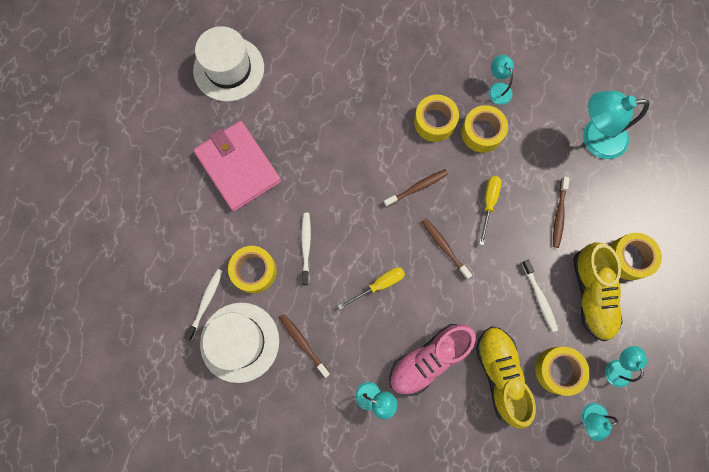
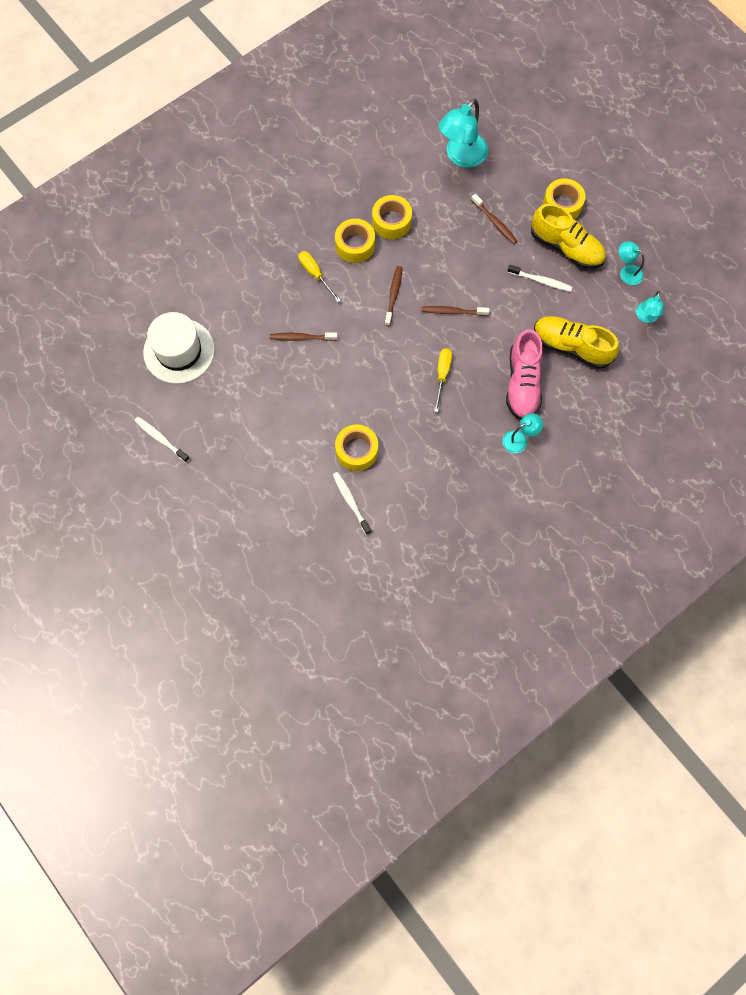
camera: 50 degrees left, 5 degrees down
pink wallet [193,121,281,211] -> none
white hat [200,302,279,383] -> none
brown toothbrush [279,314,330,378] -> brown toothbrush moved to [269,332,337,341]
white toothbrush [301,213,311,285] -> white toothbrush moved to [135,417,190,462]
yellow screwdriver [479,176,501,245] -> yellow screwdriver moved to [299,251,341,303]
turquoise lamp [489,55,514,105] -> none
yellow tape [535,347,590,396] -> none

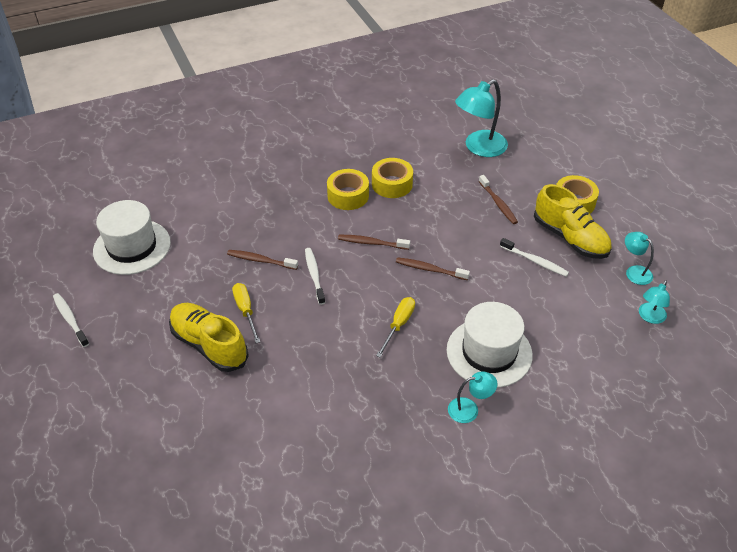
camera: 15 degrees right, 25 degrees down
yellow screwdriver [299,251,341,303] -> yellow screwdriver moved to [232,283,260,343]
white toothbrush [333,472,371,535] -> white toothbrush moved to [305,248,325,305]
yellow tape [335,424,378,471] -> none
brown toothbrush [385,266,402,326] -> brown toothbrush turned 105 degrees counterclockwise [338,235,410,250]
pink shoe [506,329,543,420] -> white hat [447,302,533,388]
yellow shoe [534,316,619,369] -> yellow shoe moved to [169,303,249,372]

